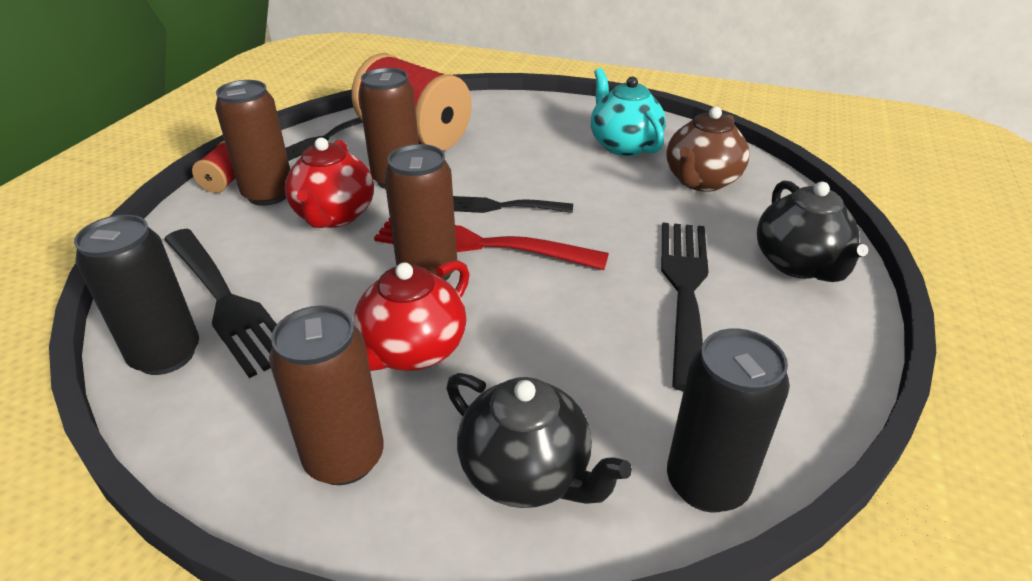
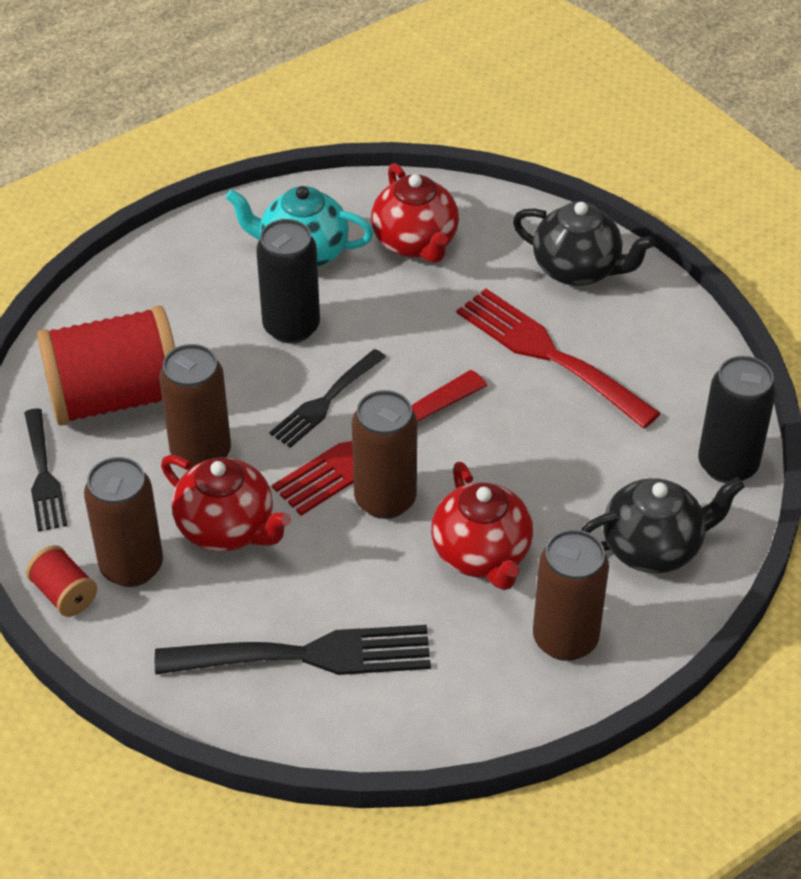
camera: 55 degrees left, 10 degrees up
black can [74,215,199,375] -> black can moved to [256,219,320,344]
black fork [661,222,708,391] -> red fork [457,289,661,428]
brown teapot [666,107,749,192] -> red teapot [371,163,459,263]

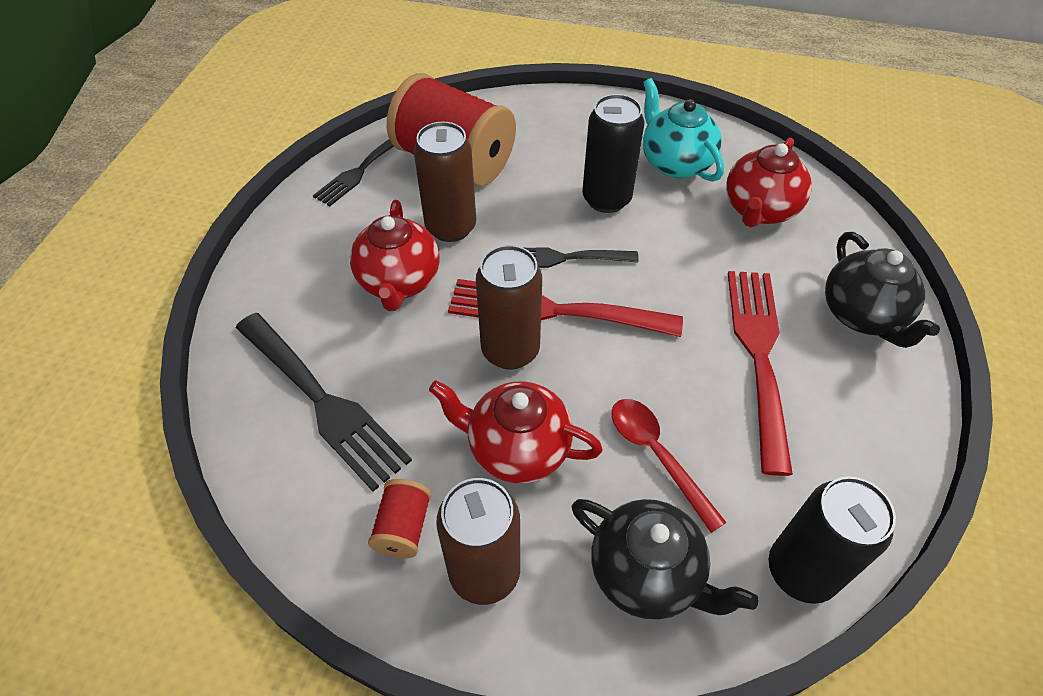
camera: 50 degrees right, 5 degrees up
red spool [26,545,97,617] -> red spool moved to [368,479,432,558]
brown can [84,457,163,587] -> none
red teapot [431,462,533,590] -> red teapot turned 75 degrees clockwise [429,380,603,483]
none -> red spoon [612,399,727,533]

